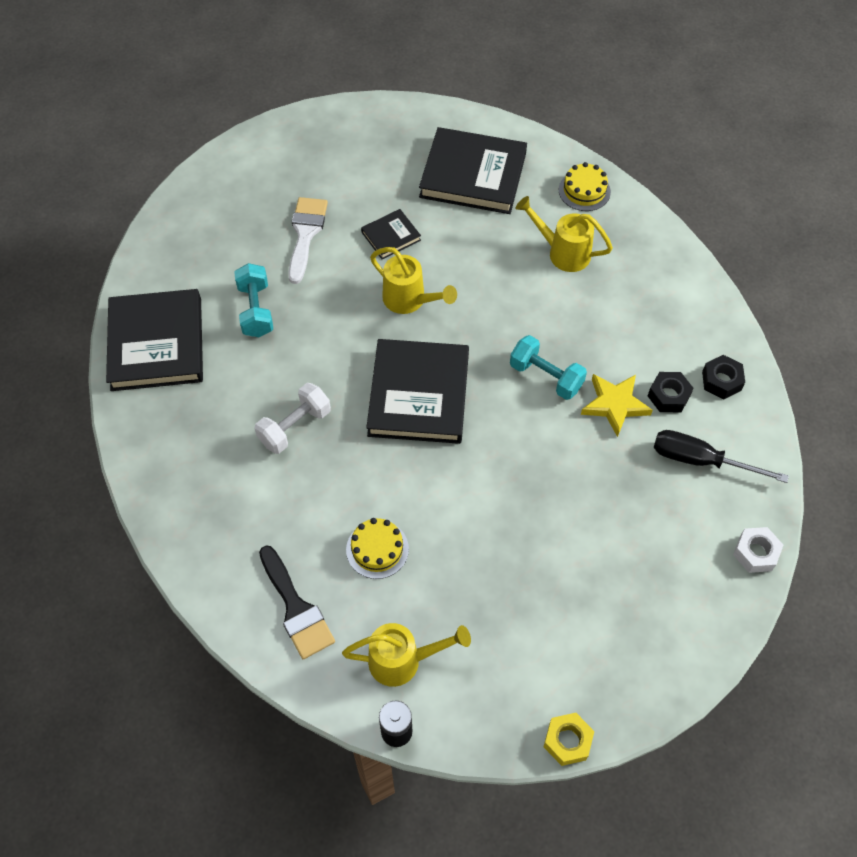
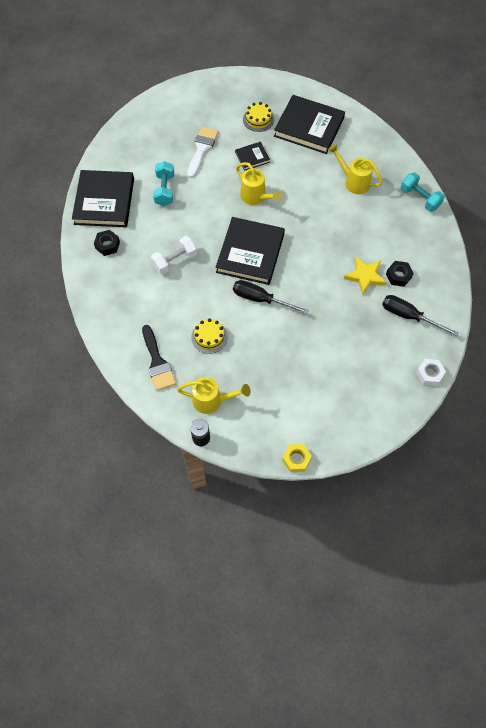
camera: 10 degrees right, 5 degrees up
turquoise dumbbell [510,335,587,400] -> turquoise dumbbell moved to [401,172,445,212]
yellow cake [559,162,611,211] -> yellow cake moved to [243,102,274,132]
black nut [702,355,745,399] -> black nut moved to [94,230,120,256]
none -> black screwdriver [233,280,309,314]

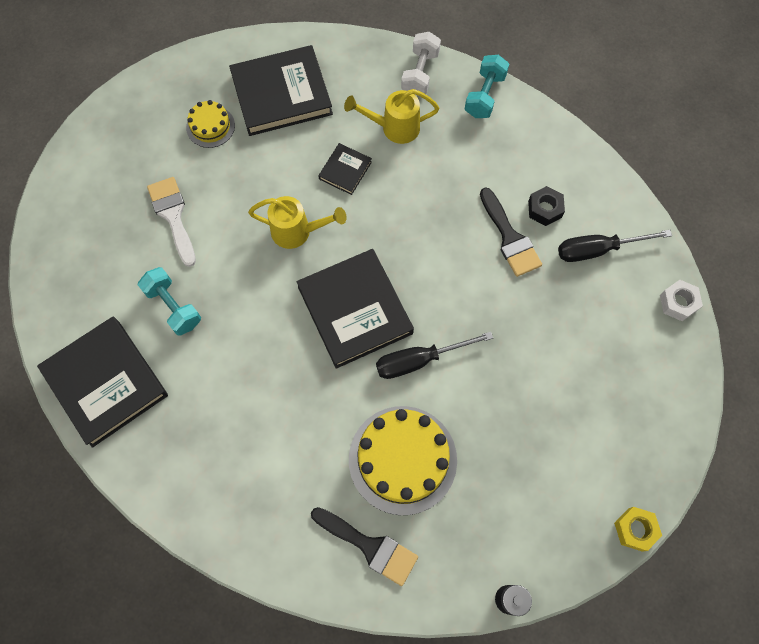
camera: 40 degrees left, 5 degrees up
black nut [94,230,120,256] -> none
white dumbbell [151,236,197,274] -> white dumbbell moved to [401,32,441,96]
yellow watering can [177,377,250,414] -> none
yellow cake [191,318,228,354] -> yellow cake [349,406,457,515], size x1.92
black book [235,142,270,171] -> black book moved to [318,143,372,195]
yellow star [344,256,387,295] -> black brush [480,187,542,277]
turquoise dumbbell [401,172,445,212] -> turquoise dumbbell turned 75 degrees counterclockwise [465,55,509,118]

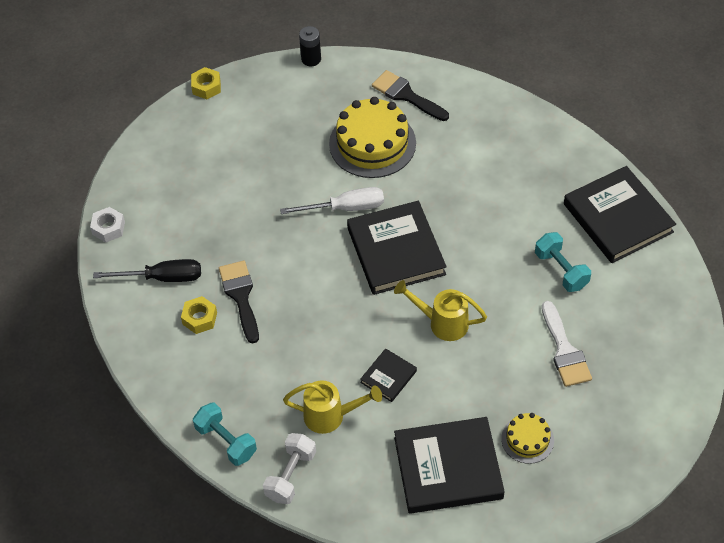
camera: 170 degrees left, 15 degrees down
black screwdriver [376,332,493,379] -> white screwdriver [280,187,384,214]
turquoise dumbbell [465,55,509,118] -> turquoise dumbbell turned 75 degrees counterclockwise [193,402,257,466]
black nut [528,186,565,226] -> yellow nut [181,296,217,334]

